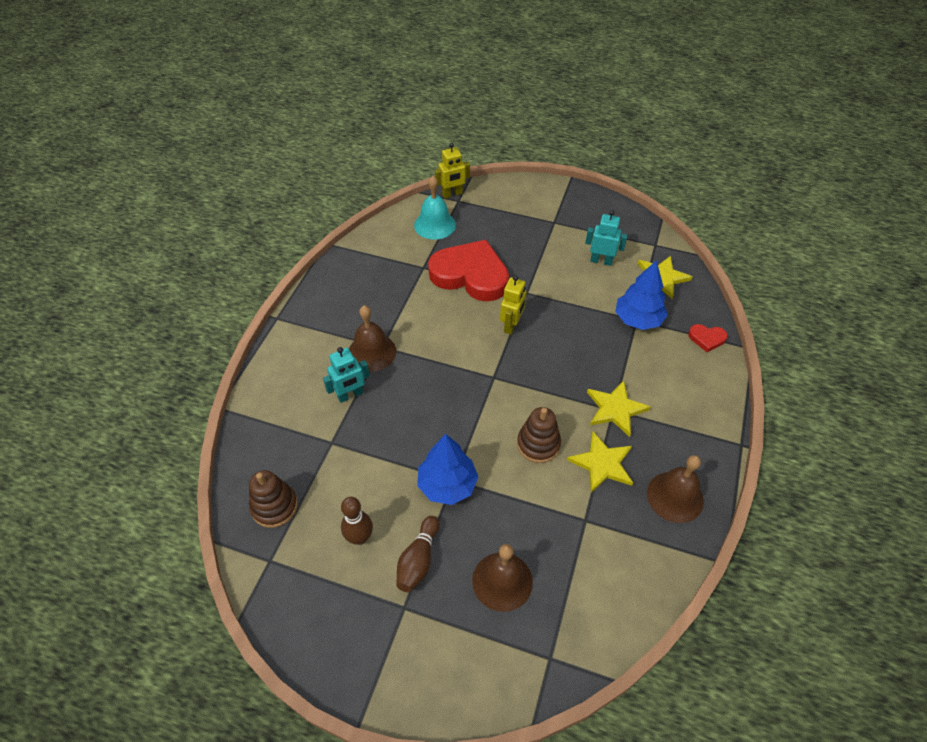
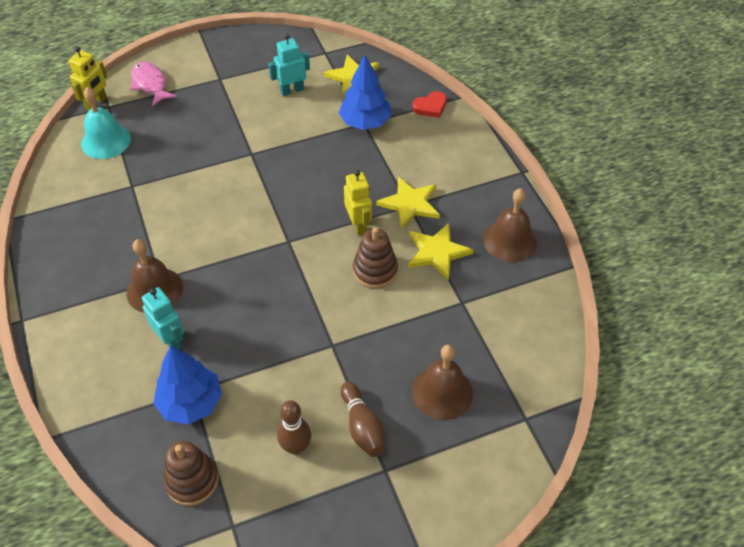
camera: 40 degrees left, 0 degrees up
turquoise robot [323,347,370,403] -> turquoise robot turned 60 degrees counterclockwise [142,287,184,349]
blue tree [417,434,478,505] -> blue tree moved to [153,345,222,424]
red heart [428,240,509,301] -> none
yellow robot [500,275,527,335] -> yellow robot moved to [344,170,372,236]
none -> pink fish [131,62,177,107]

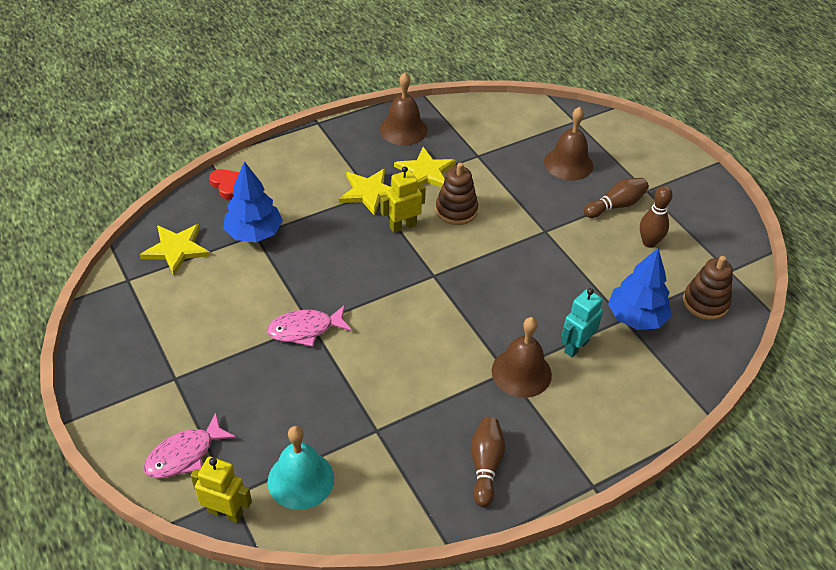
camera: 100 degrees left, 5 degrees down
turquoise robot [268,34,310,96] -> none
none -> pink fish [267,305,352,347]
none -> brown bowling pin [471,417,505,507]

